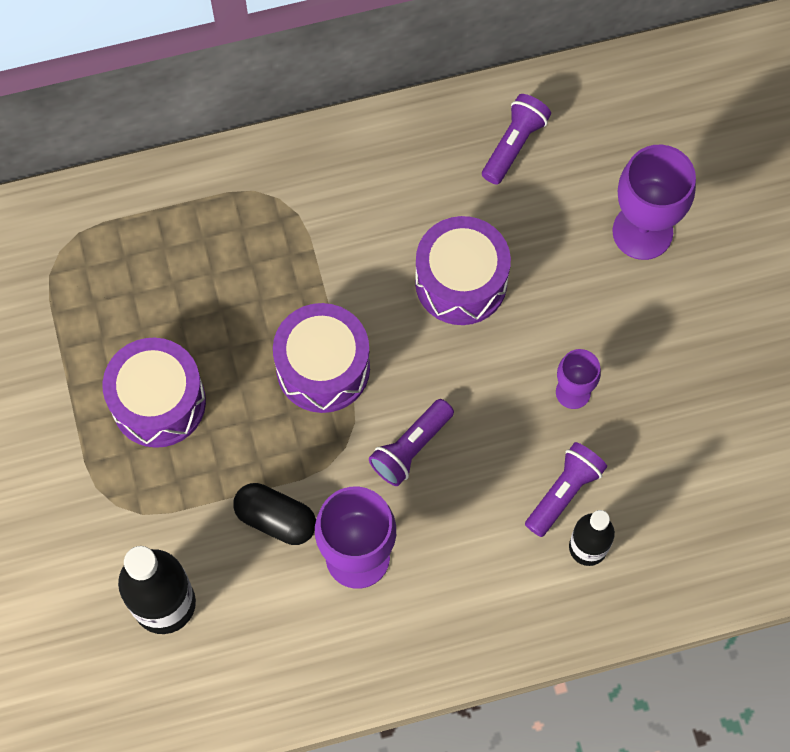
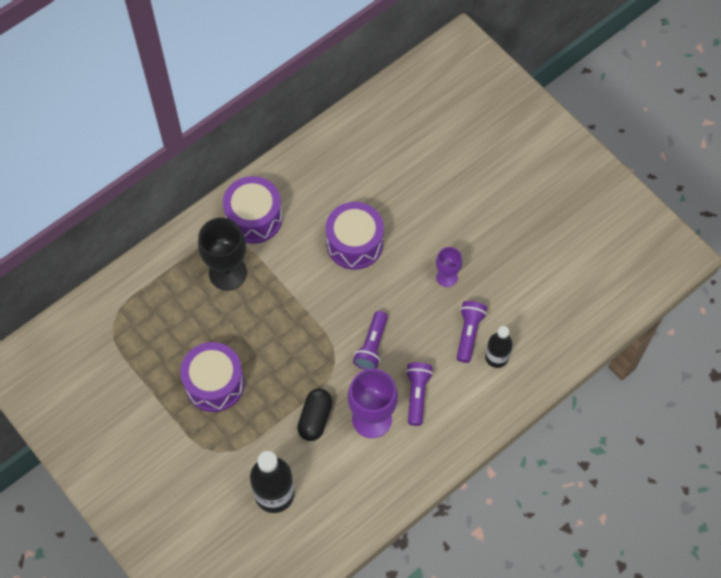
camera: 25 degrees left, 5 degrees down
black capsule [233,483,316,545] -> black capsule turned 75 degrees counterclockwise [297,389,332,441]
purple drum [273,303,370,413] -> purple drum moved to [223,176,283,244]
purple flashlight [482,94,551,185] -> purple flashlight moved to [406,363,433,426]
purple goblet [613,145,696,260] -> none
none -> black goblet [198,218,247,291]

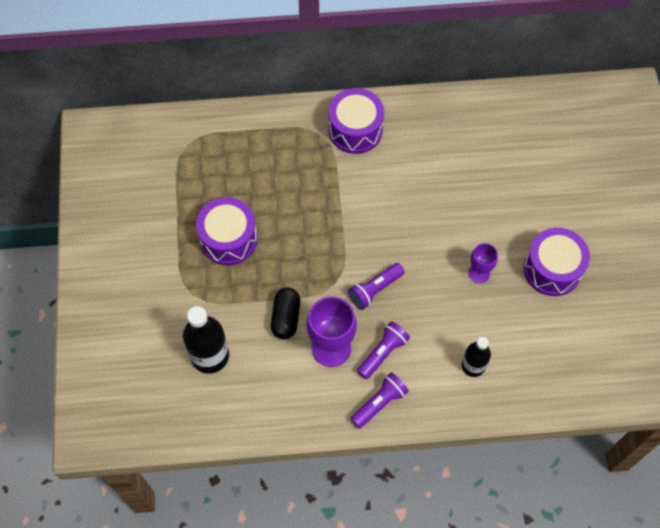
camera: 35 degrees right, 0 degrees up
black goblet [198,218,247,291] -> none
black capsule [297,389,332,441] -> black capsule turned 45 degrees counterclockwise [271,287,300,339]
purple drum [326,202,384,270] -> purple drum moved to [524,228,590,296]
purple flashlight [457,301,487,363] -> purple flashlight moved to [350,372,409,429]

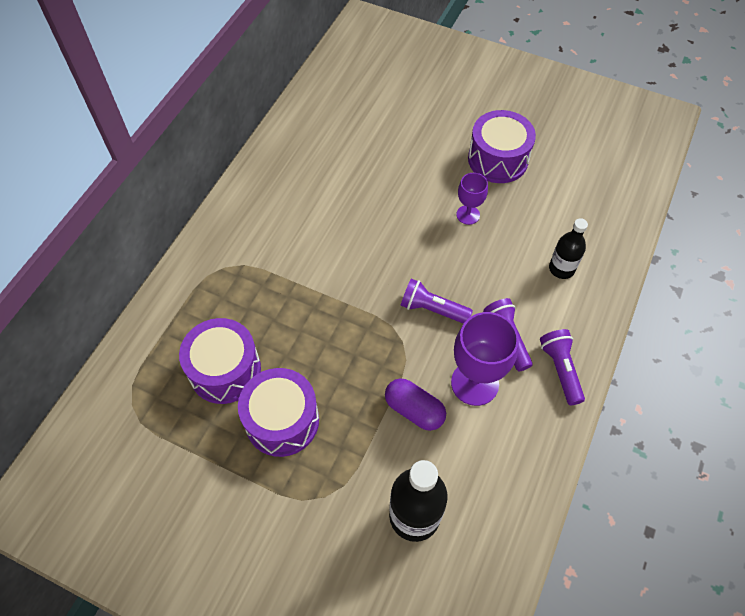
camera: 60 degrees left, 5 degrees down
black capsule [271,287,300,339] -> purple capsule [385,378,446,431]
purple drum [328,88,384,154] -> purple drum moved to [179,318,261,404]
purple flashlight [348,263,405,310] -> purple flashlight turned 120 degrees clockwise [401,279,473,324]

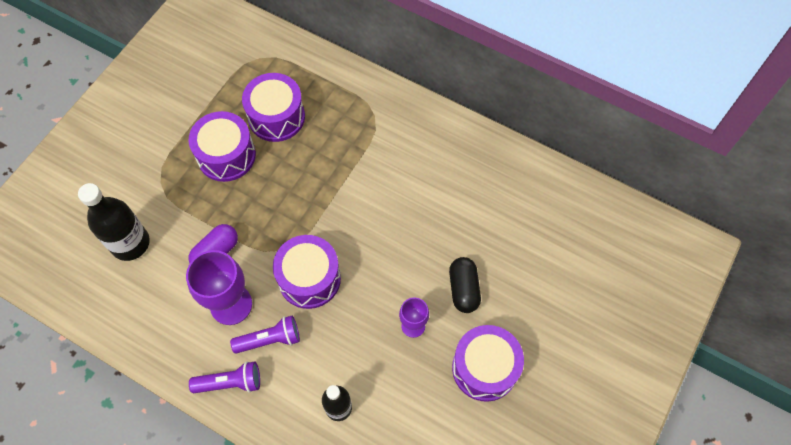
camera: 95 degrees right, 5 degrees up
purple flashlight [401,279,473,324] -> purple drum [273,235,341,309]
none -> black capsule [449,257,481,313]

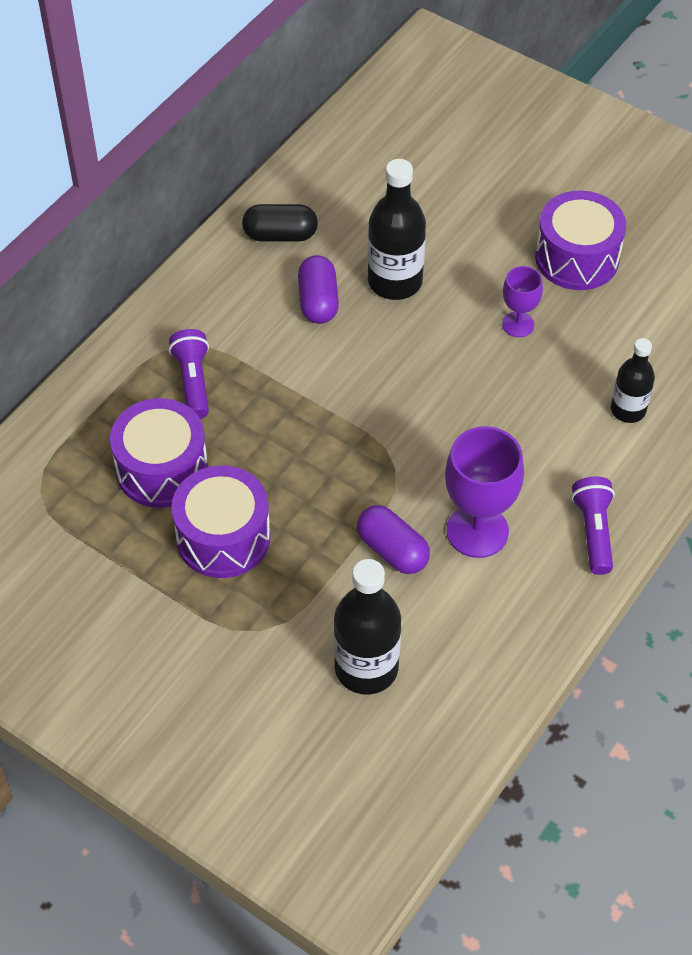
camera: 85 degrees left, 10 degrees down
purple flashlight [230,315,300,354] -> purple flashlight moved to [169,329,209,419]
purple drum [273,235,341,309] -> none
black capsule [449,257,481,313] -> black capsule moved to [242,204,318,242]
none -> purple capsule [298,255,339,324]
none -> black bottle [368,159,426,300]

